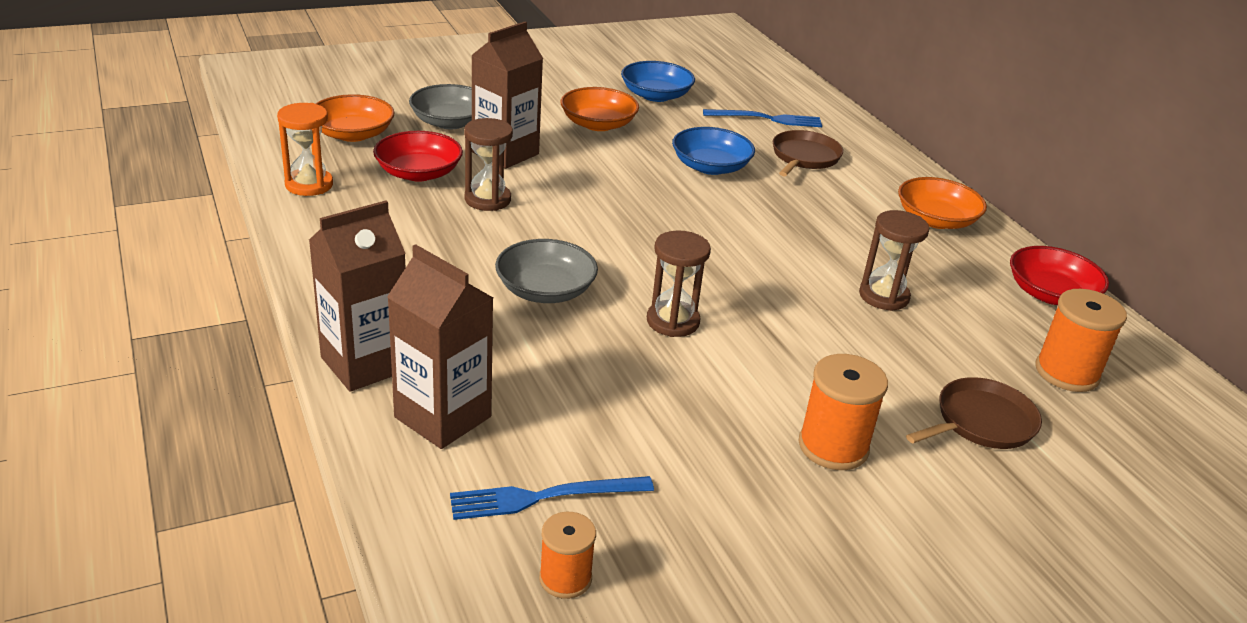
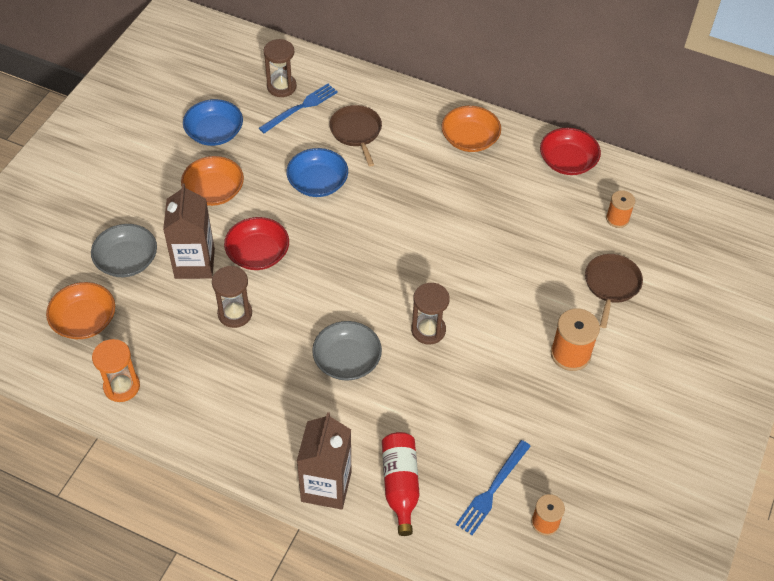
camera: 40 degrees left, 20 degrees up
red bowl [373,131,463,182] -> red bowl moved to [224,217,289,270]
brown carton [387,244,493,449] -> red bottle [382,432,420,536]
brown hourglass [859,210,929,311] -> brown hourglass moved to [264,39,297,97]
orange spool [1035,289,1127,392] -> orange spool [606,190,635,228], size x0.63

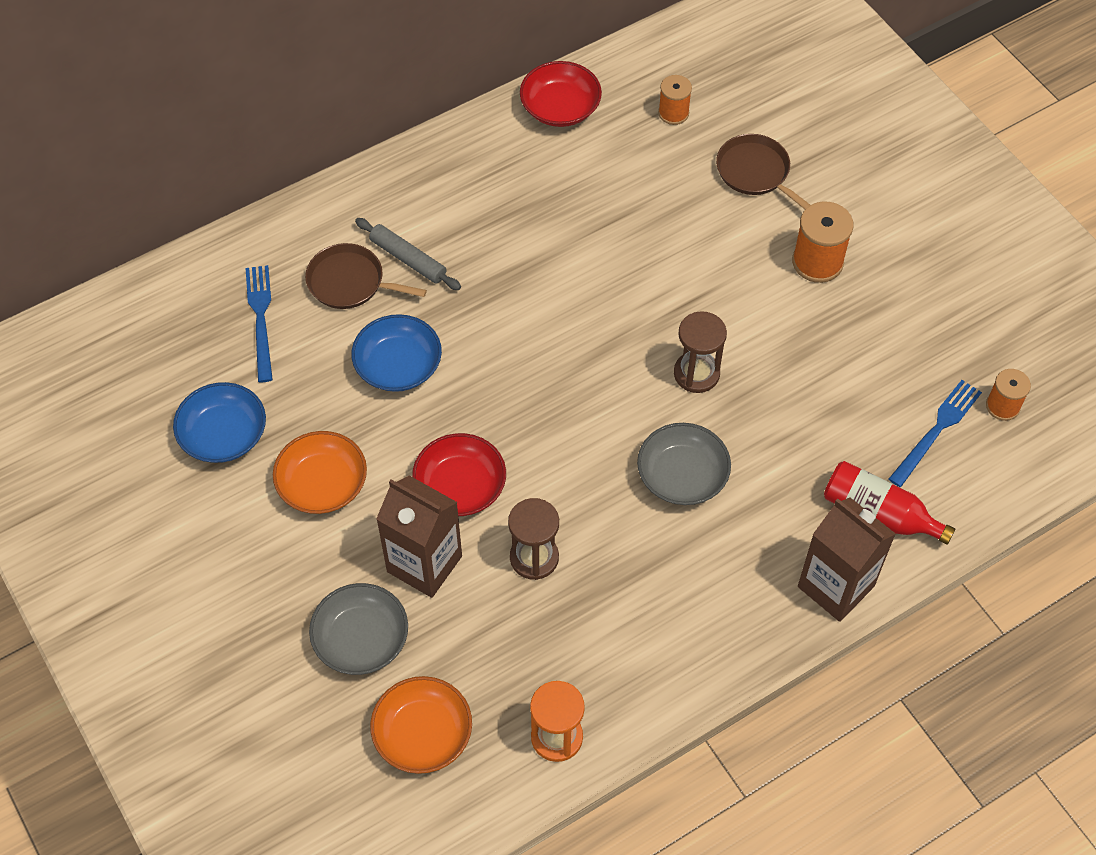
camera: 55 degrees left, 5 degrees up
brown hourglass [264,39,297,97] -> none
orange bowl [442,106,501,152] -> none
blue fork [456,440,531,535] -> blue fork turned 120 degrees counterclockwise [889,380,982,487]
none -> grey rolling pin [355,218,461,290]

